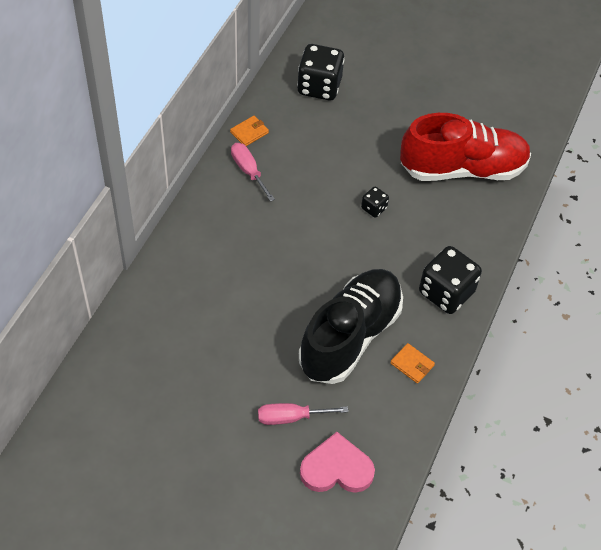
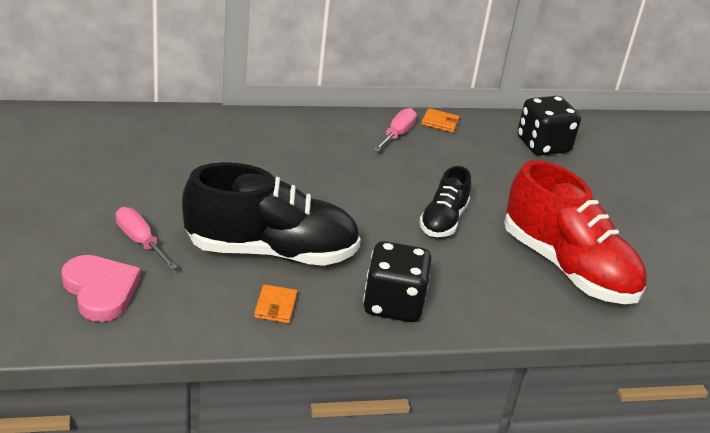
camera: 55 degrees right, 20 degrees down
black dice [361,187,389,218] -> black shoe [419,166,471,237]

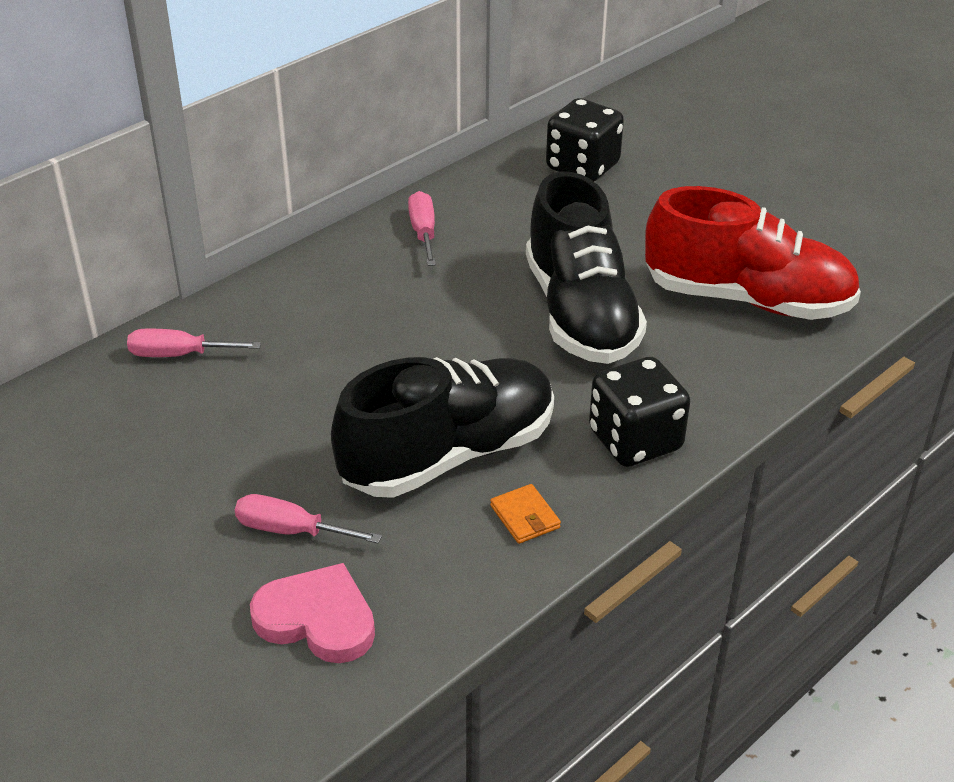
camera: 30 degrees left, 5 degrees up
black shoe [419,166,471,237] -> black shoe [526,172,647,364], size x1.87
orange wallet [421,108,460,133] -> none
none -> pink screwdriver [127,328,261,357]

